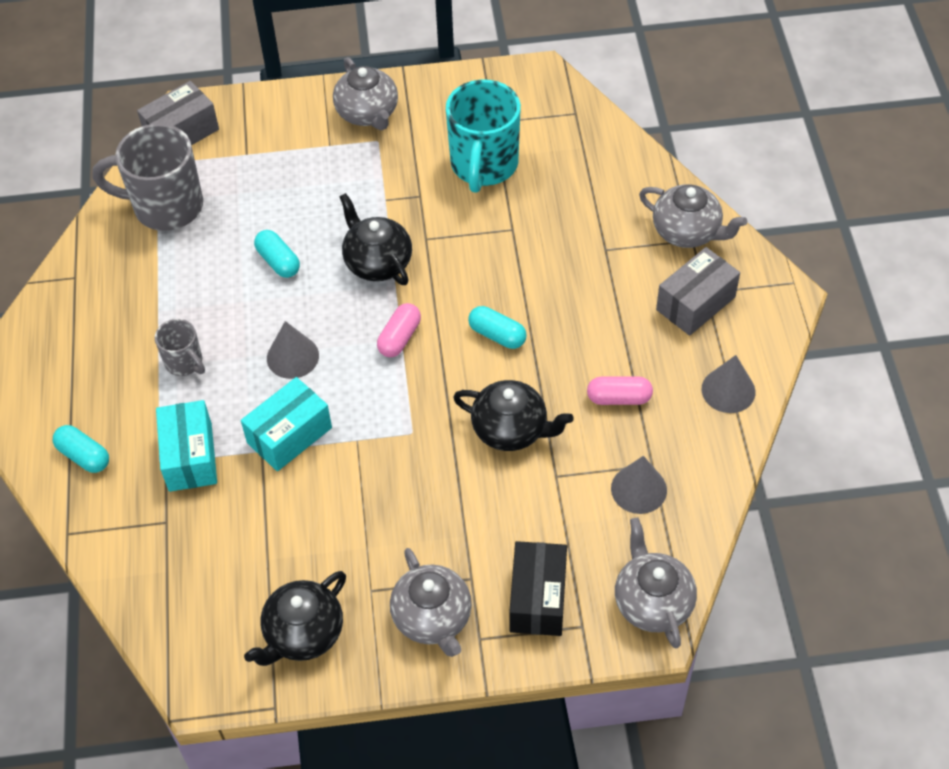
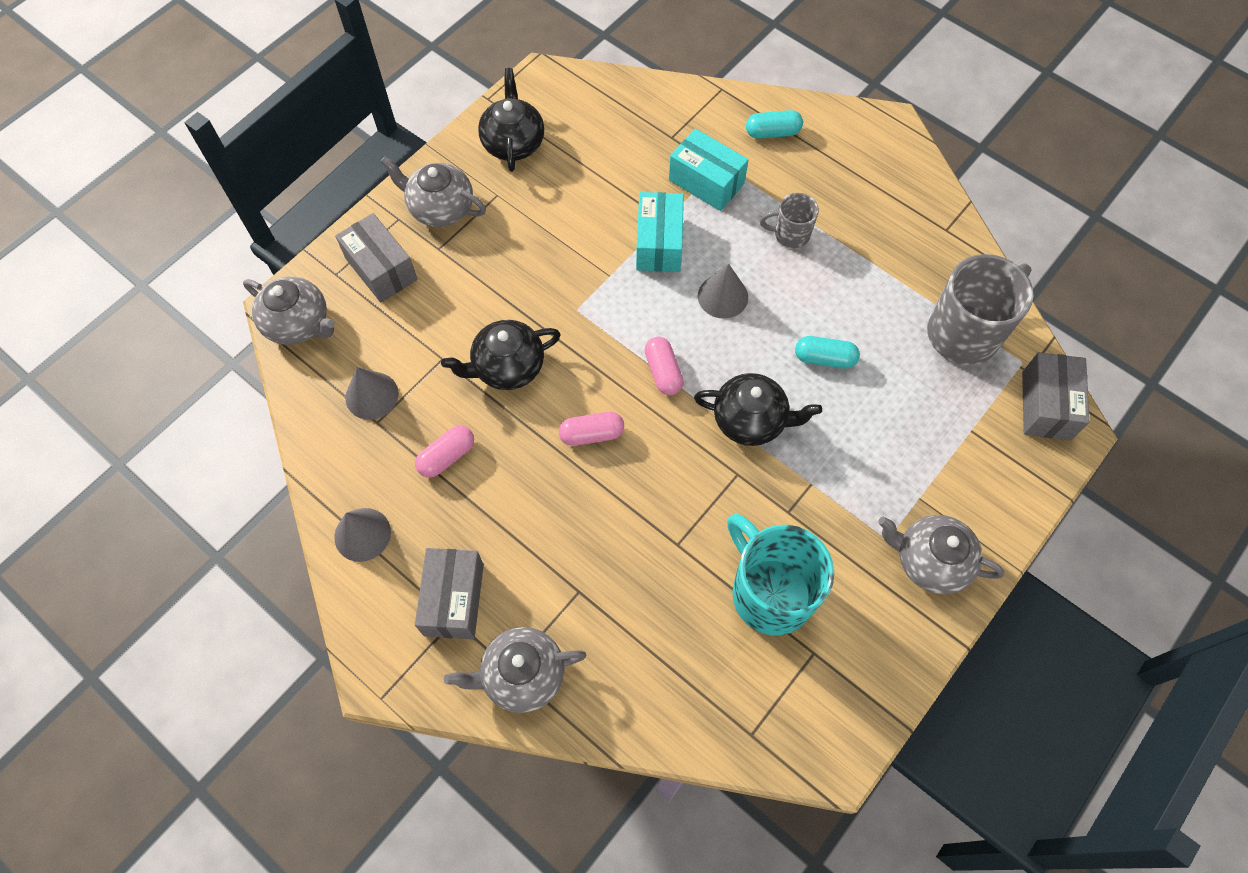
camera: 135 degrees right, 10 degrees up
turquoise capsule [468,306,527,349] -> pink capsule [559,412,624,446]
black box [509,541,567,636] -> grey box [335,213,417,303]

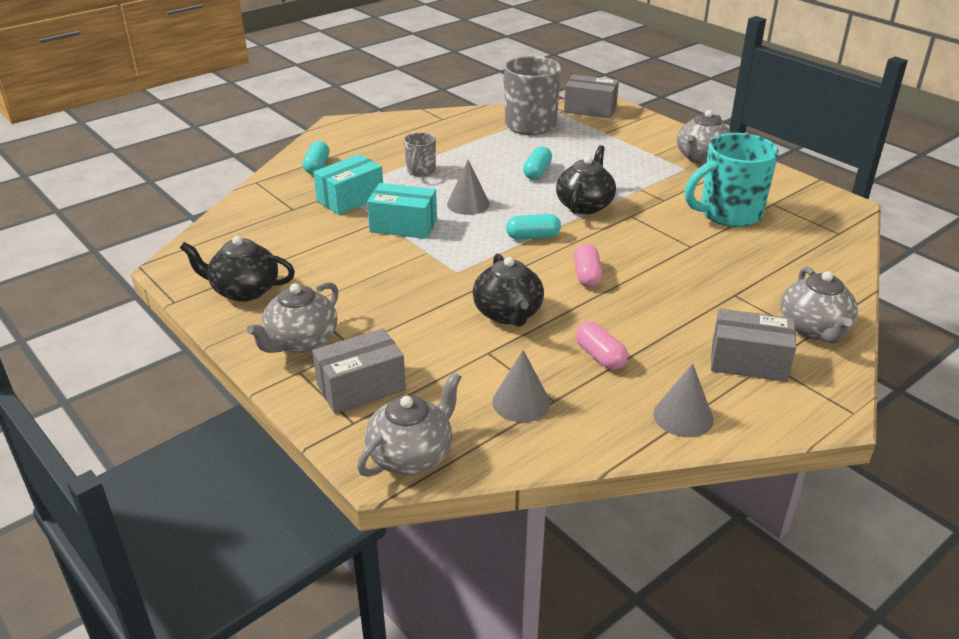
camera: 80 degrees left, 30 degrees down
pink capsule [645,337,683,395] -> turquoise capsule [506,214,561,240]

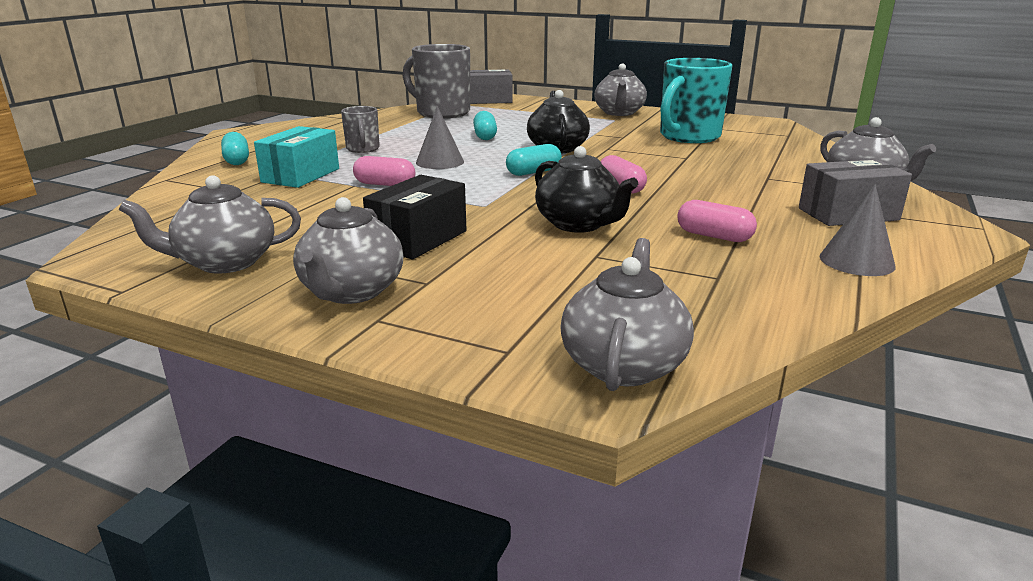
camera: 25 degrees left, 10 degrees down
black teapot [180,236,295,302] -> grey teapot [118,175,301,274]
grey box [312,328,406,414] -> none
turquoise box [367,183,437,239] -> pink capsule [353,156,416,186]
grey cone [492,350,550,422] -> none
none -> black box [363,175,467,259]

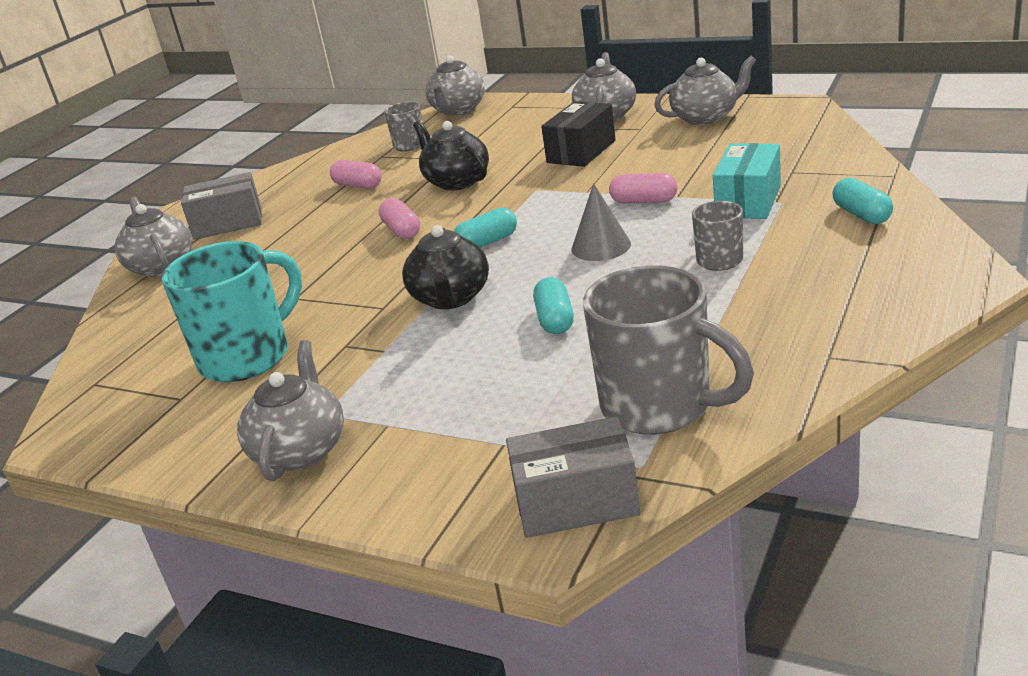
camera: 175 degrees left, 5 degrees up
grey cone [819,184,896,276] -> none
none -> grey mug [384,101,423,152]

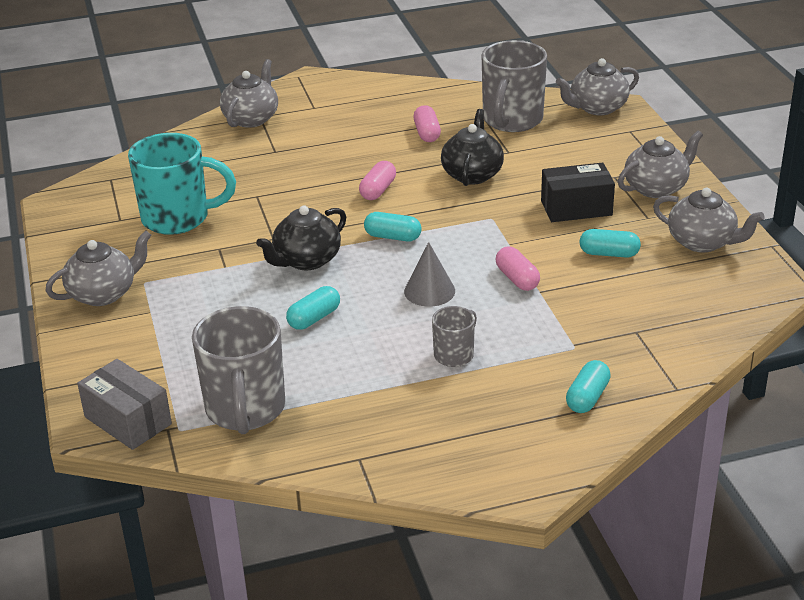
camera: 45 degrees right, 5 degrees up
grey box [181,172,262,240] -> none
grey mug [384,101,423,152] -> grey mug [482,40,547,132], size x1.94
turquoise box [713,143,781,219] -> none
none -> turquoise capsule [580,229,641,258]

